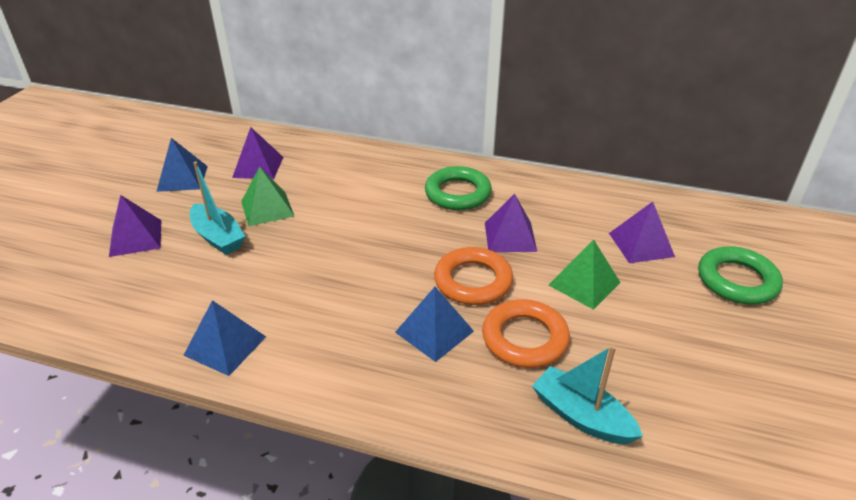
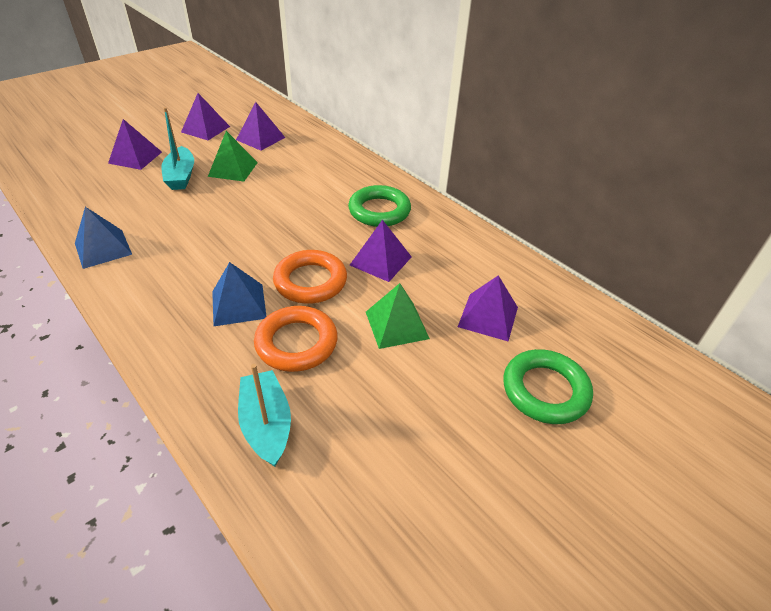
camera: 30 degrees right, 5 degrees up
blue pyramid [156,138,208,192] -> purple pyramid [181,93,230,140]

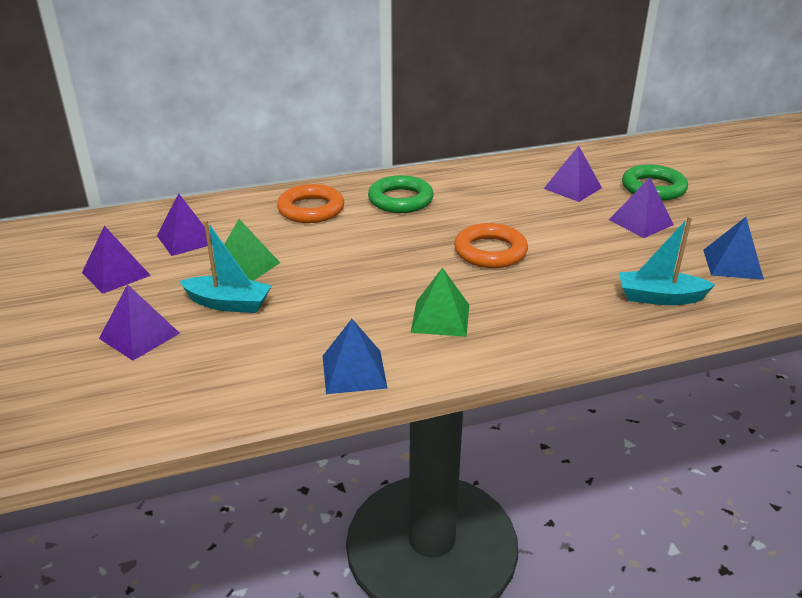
camera: 65 degrees left, 10 degrees down
blue pyramid [212,262,266,326] -> blue pyramid moved to [703,217,764,280]
orange ring [254,306,338,372] -> orange ring moved to [277,184,344,223]
purple pyramid [350,220,412,282] -> purple pyramid moved to [609,178,674,238]
green pyramid [366,283,430,349] -> green pyramid moved to [411,267,469,337]

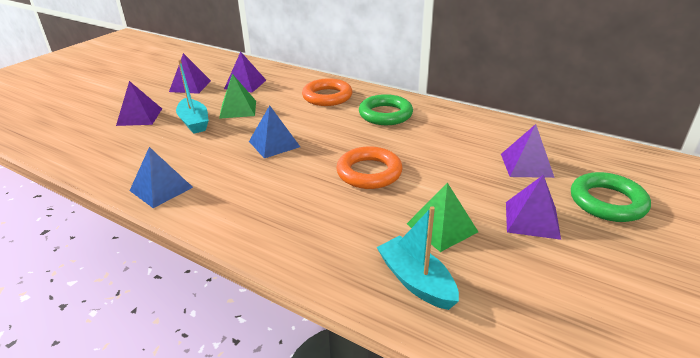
camera: 50 degrees right, 0 degrees up
green pyramid [411,267,469,337] -> green pyramid moved to [407,183,478,252]
blue pyramid [703,217,764,280] -> blue pyramid moved to [249,105,300,158]

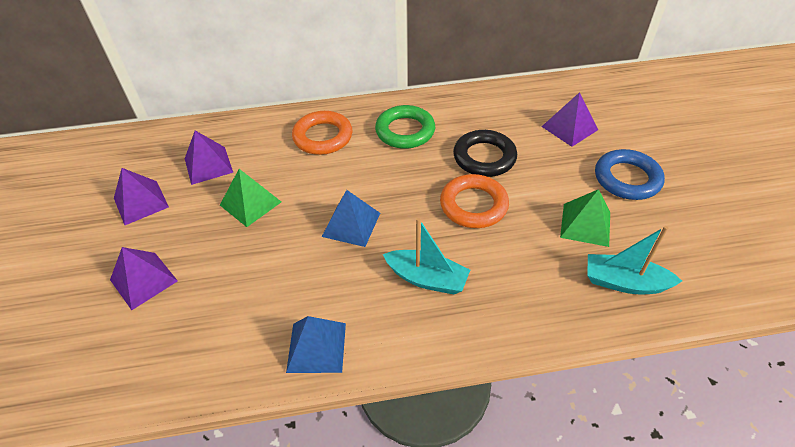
camera: 40 degrees left, 15 degrees up
turquoise boat [176,60,209,134] -> turquoise boat moved to [383,218,470,294]
purple pyramid [506,175,561,240] -> blue ring [595,149,665,200]
green ring [571,172,651,222] -> none
none -> black ring [453,130,517,177]

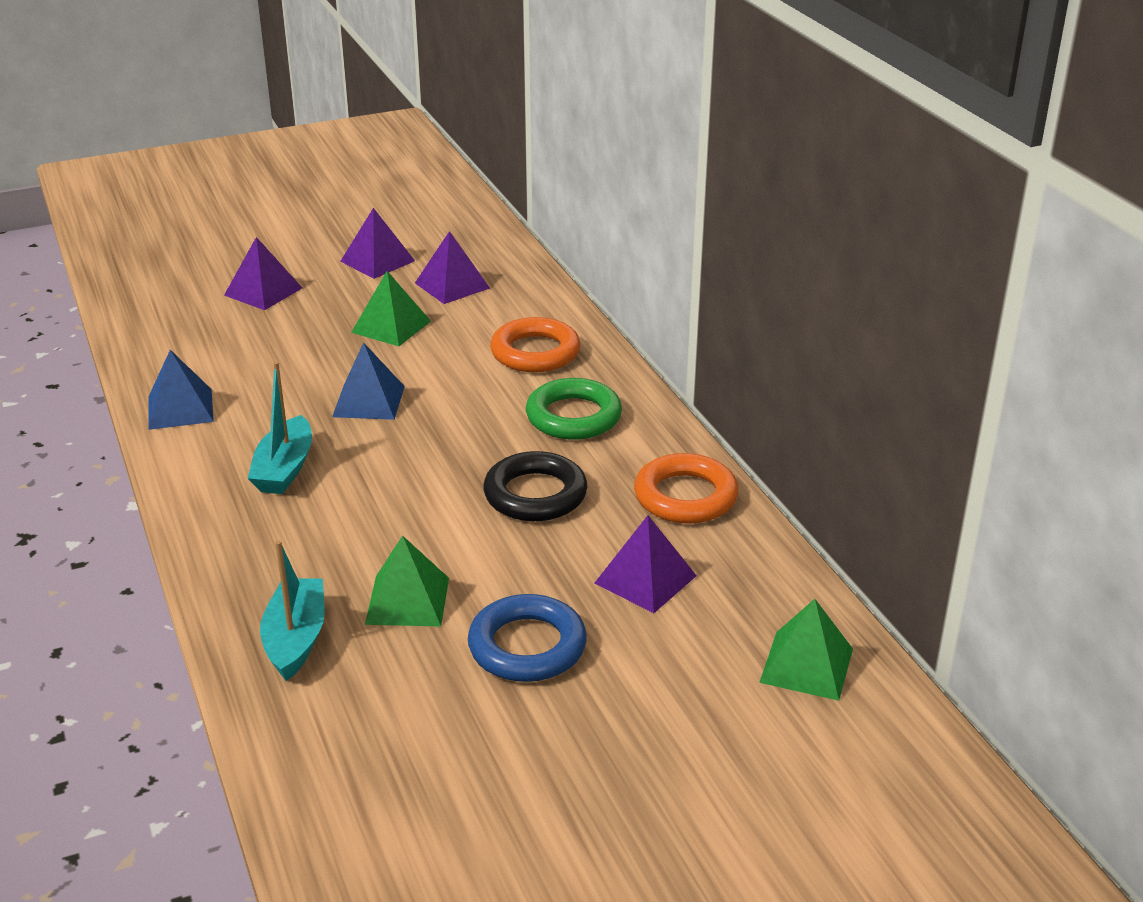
camera: 75 degrees right, 15 degrees down
orange ring [440,174,509,228] -> orange ring moved to [634,453,739,524]
none -> green pyramid [759,599,853,701]

